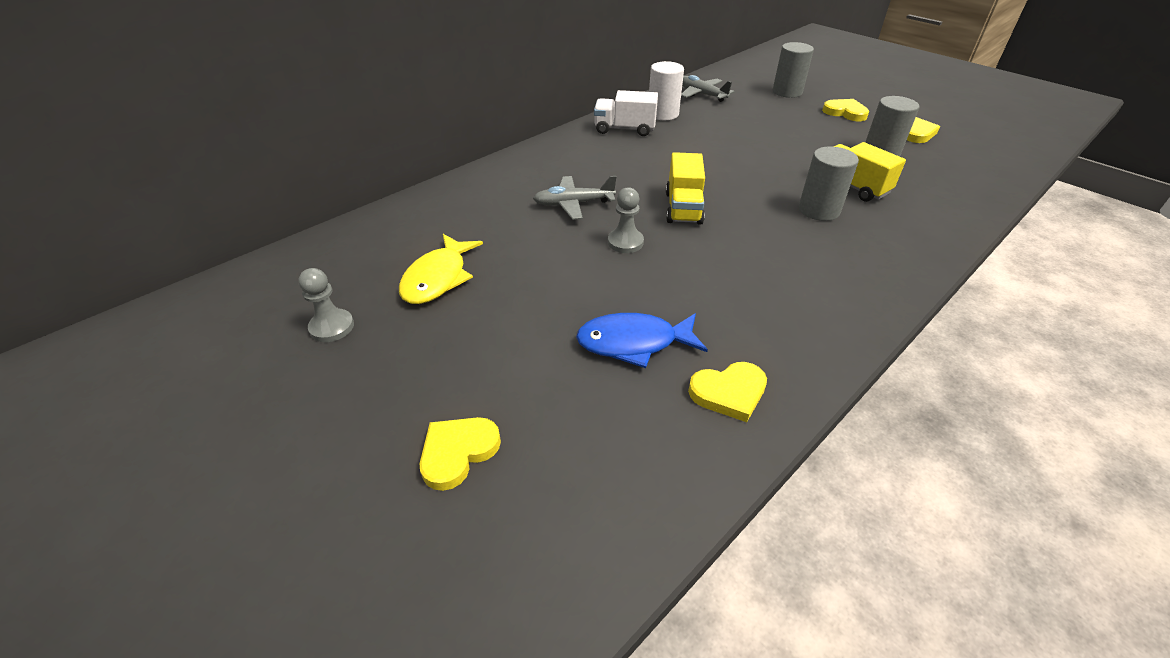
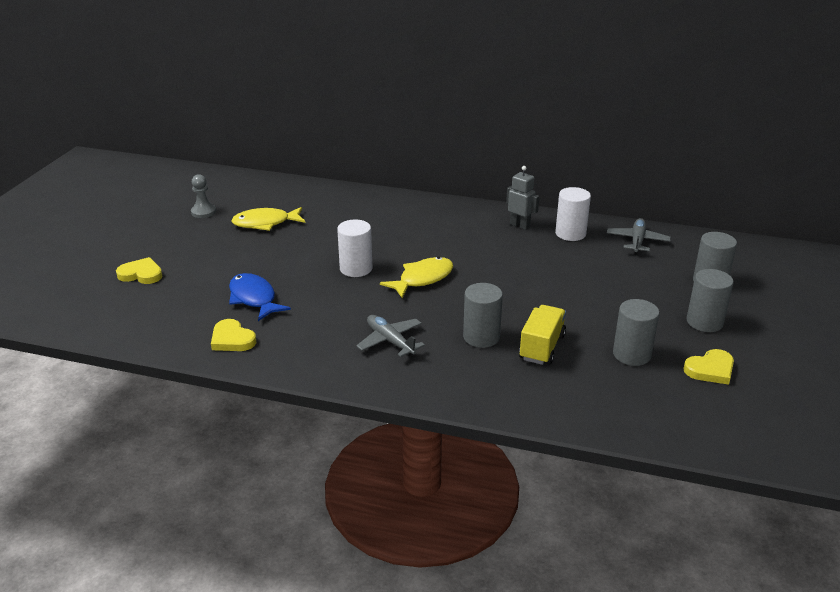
camera: 60 degrees right, 10 degrees down
grey plane [533,176,617,220] -> grey plane moved to [356,315,425,357]
white truck [594,90,658,136] -> grey robot [506,166,539,230]
grey pawn [608,187,644,253] -> white cylinder [337,220,372,277]
yellow truck [666,152,705,225] -> yellow fish [380,257,453,298]
yellow heart [822,99,869,121] -> grey cylinder [687,269,734,332]

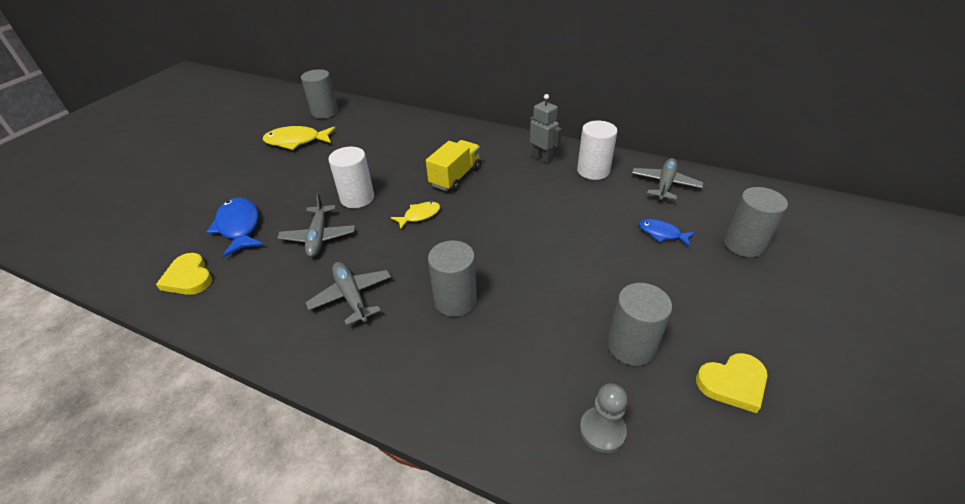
camera: 10 degrees right, 10 degrees up
yellow heart [116,257,162,284] -> none
grey pawn [191,174,216,218] -> grey pawn moved to [580,383,628,453]
yellow fish [380,257,453,298] -> yellow fish [391,202,440,230], size x0.58
yellow truck [519,305,566,365] -> yellow truck moved to [426,140,481,192]
grey cylinder [687,269,734,332] -> grey cylinder moved to [301,69,338,119]
none -> grey plane [278,193,355,257]
none -> blue fish [639,219,695,247]

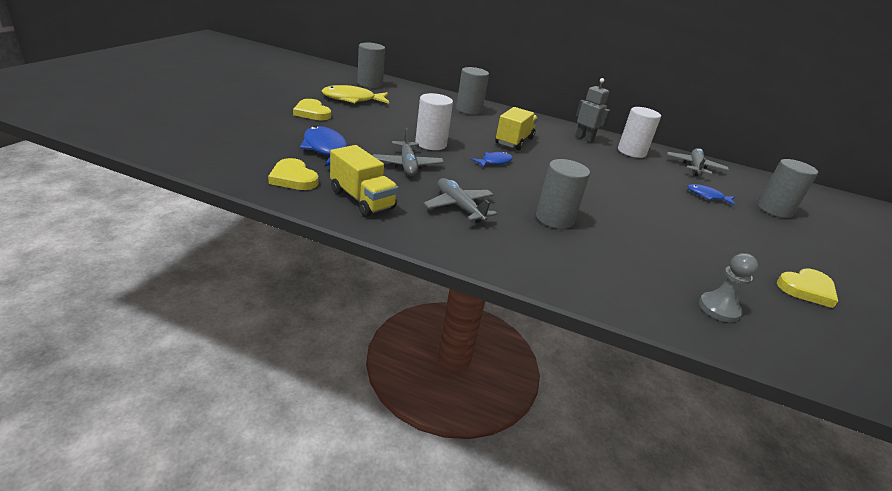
camera: 10 degrees left, 10 degrees down
yellow fish [391,202,440,230] -> blue fish [471,152,513,168]
grey cylinder [607,283,672,366] -> grey cylinder moved to [456,67,489,115]
none -> yellow heart [293,99,331,120]
none -> yellow truck [330,145,398,217]

